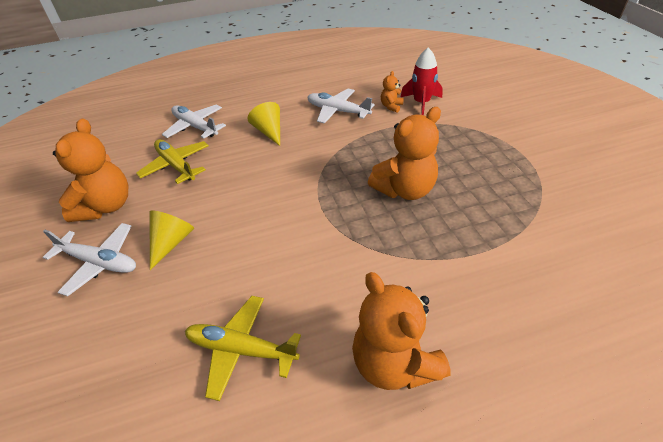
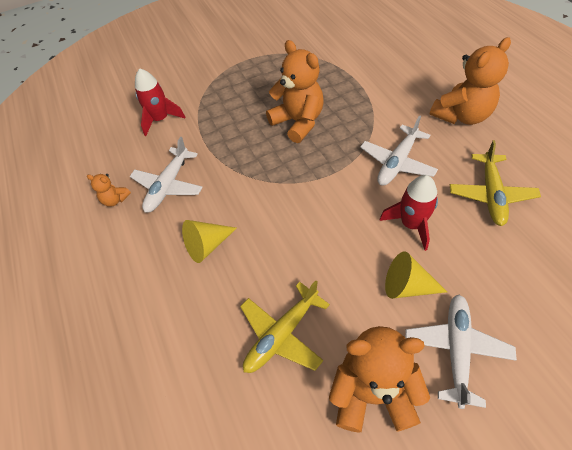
camera: 95 degrees left, 10 degrees up
white plane [162,104,226,139] -> white plane moved to [360,115,438,186]
orange teddy bear [381,71,404,113] -> orange teddy bear moved to [87,174,131,207]
none -> red rocket [379,175,438,251]

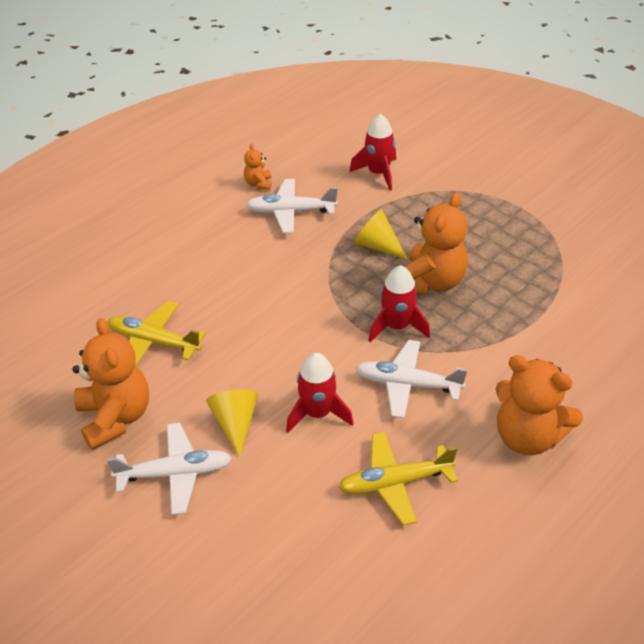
camera: 65 degrees right, 10 degrees down
yellow cone [182,220,237,263] -> yellow cone moved to [354,209,408,259]
none -> red rocket [368,265,430,342]

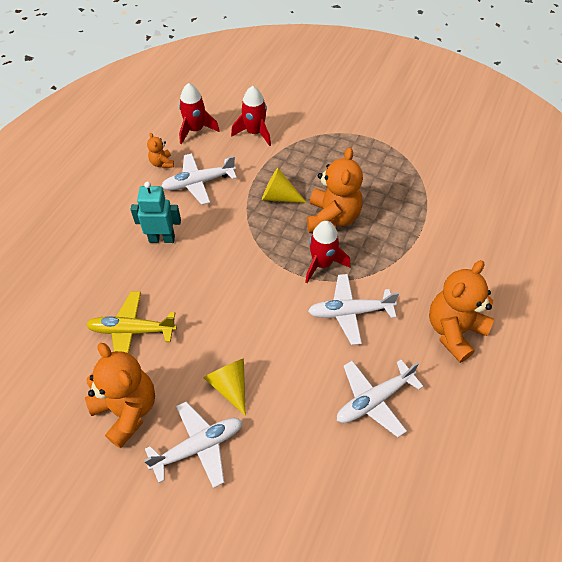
camera: 20 degrees left, 10 degrees up
red rocket [286,353,354,433] -> red rocket moved to [179,83,220,144]
yellow plane [338,432,458,526] -> white plane [337,360,424,437]
orange teddy bear [495,355,583,455] -> orange teddy bear turned 120 degrees clockwise [429,260,494,363]
none -> turquoise robot [131,181,181,243]

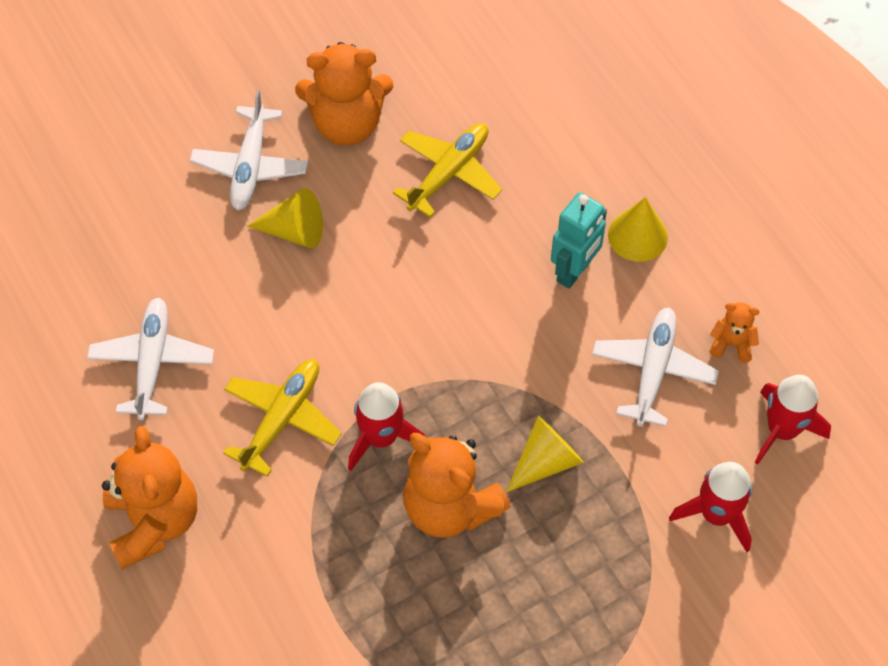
camera: 125 degrees right, 5 degrees up
white plane [308,274,399,345] -> yellow plane [223,359,342,477]
none -> yellow cone [608,197,668,262]

